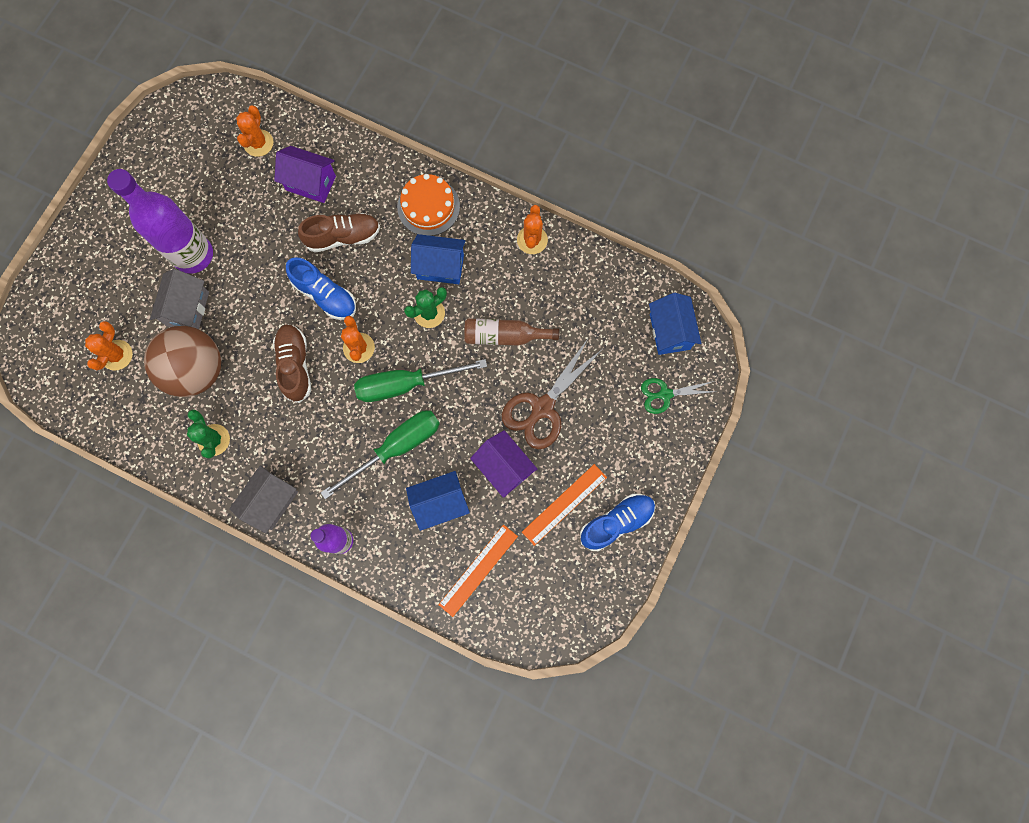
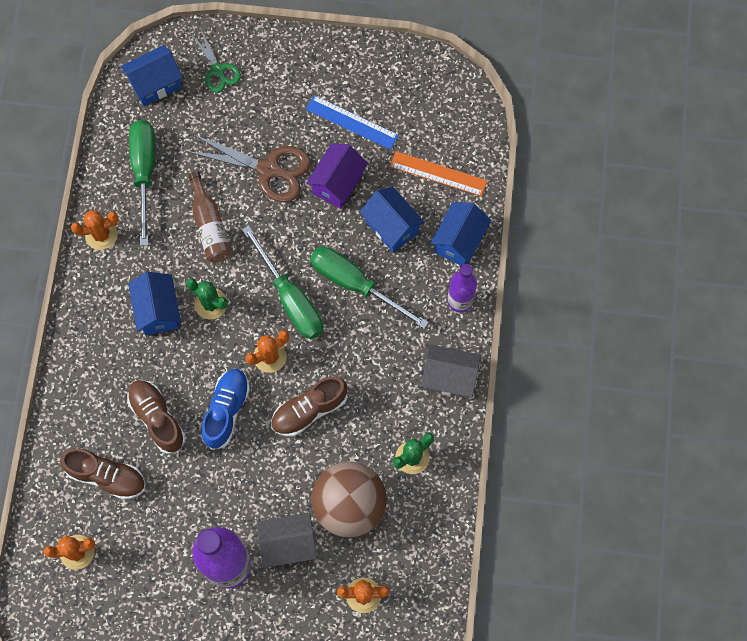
camera: 110 degrees left, 5 degrees down
purple house [274,146,336,203] -> brown shoe [60,449,145,500]
orange cake [397,174,460,236] -> none
orange ruler [522,464,607,546] -> blue ruler [306,95,398,150]
blue shoe [580,494,655,551] -> none
none -> green screwdriver [129,120,155,246]
none -> blue house [430,202,491,266]

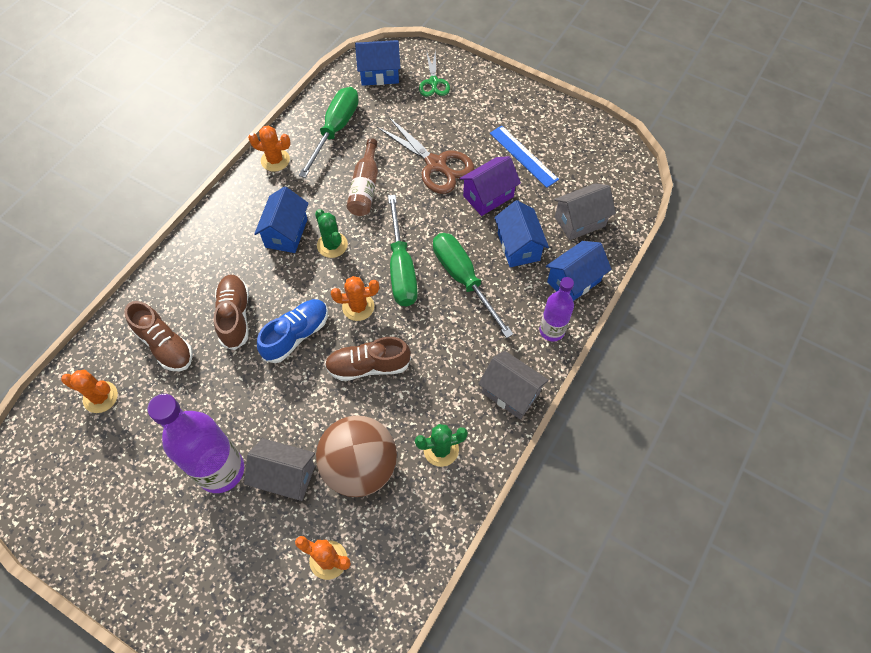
camera: 25 degrees right, 10 degrees down
orange ruler [390,151,487,196] -> grey house [554,184,616,240]

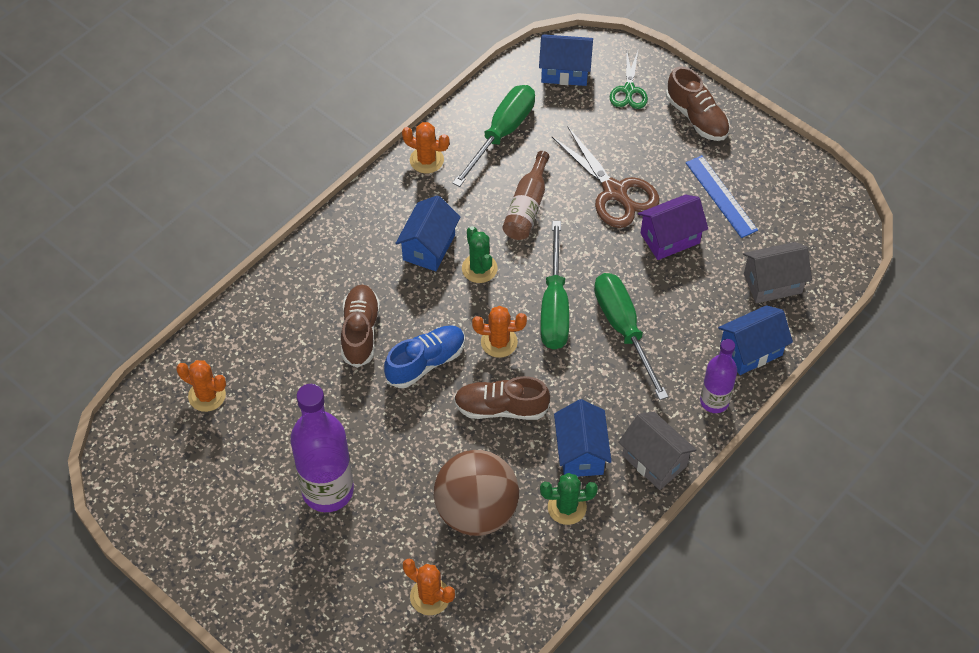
camera: 10 degrees right, 5 degrees down
brown shoe [124,301,193,371] -> brown shoe moved to [666,67,730,141]
grey house [244,438,315,501] -> none
blue house [494,200,549,267] -> blue house moved to [554,399,612,477]

